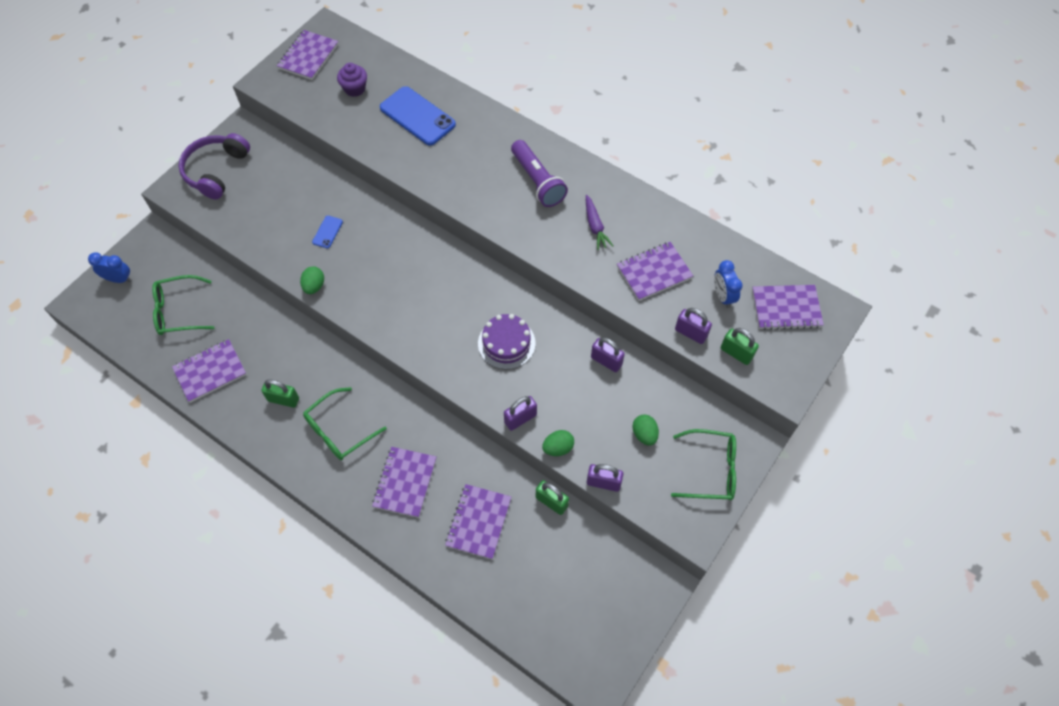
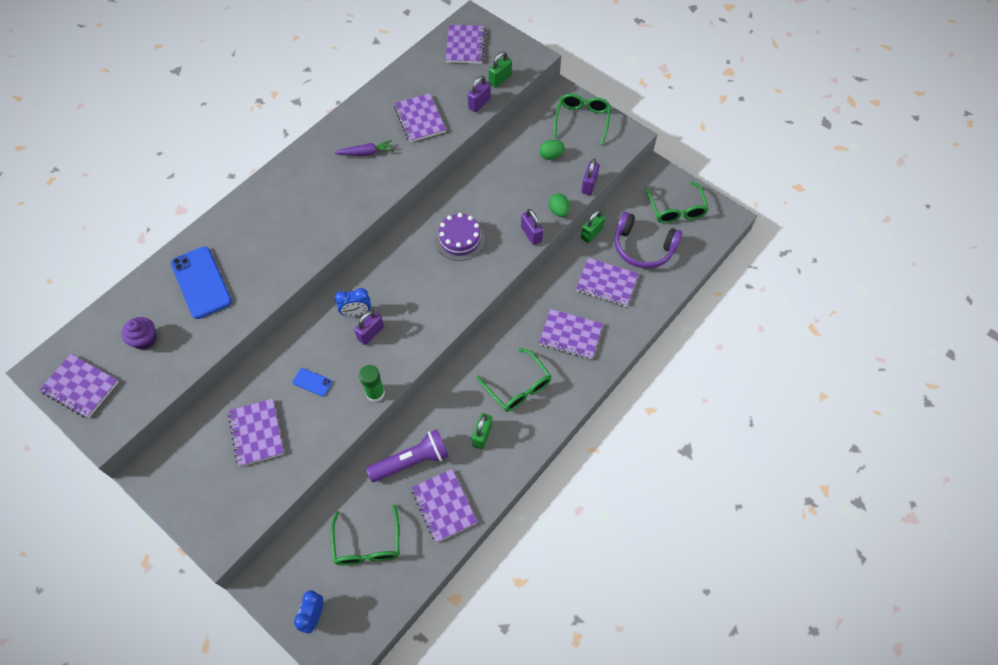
camera: 85 degrees left, 0 degrees up
purple headphones [178,133,250,199] -> purple headphones moved to [615,212,682,268]
green egg [300,266,324,294] -> green glue stick [359,365,385,402]
blue phone [380,86,456,146] -> blue phone turned 75 degrees counterclockwise [171,246,232,319]
purple flashlight [511,140,568,207] -> purple flashlight moved to [366,429,449,482]
purple padlock [591,337,625,372] -> purple padlock moved to [354,310,384,345]
blue clock [714,260,742,308] -> blue clock moved to [335,288,371,317]
none -> purple notebook [228,398,284,467]
none -> green glasses [646,182,708,223]

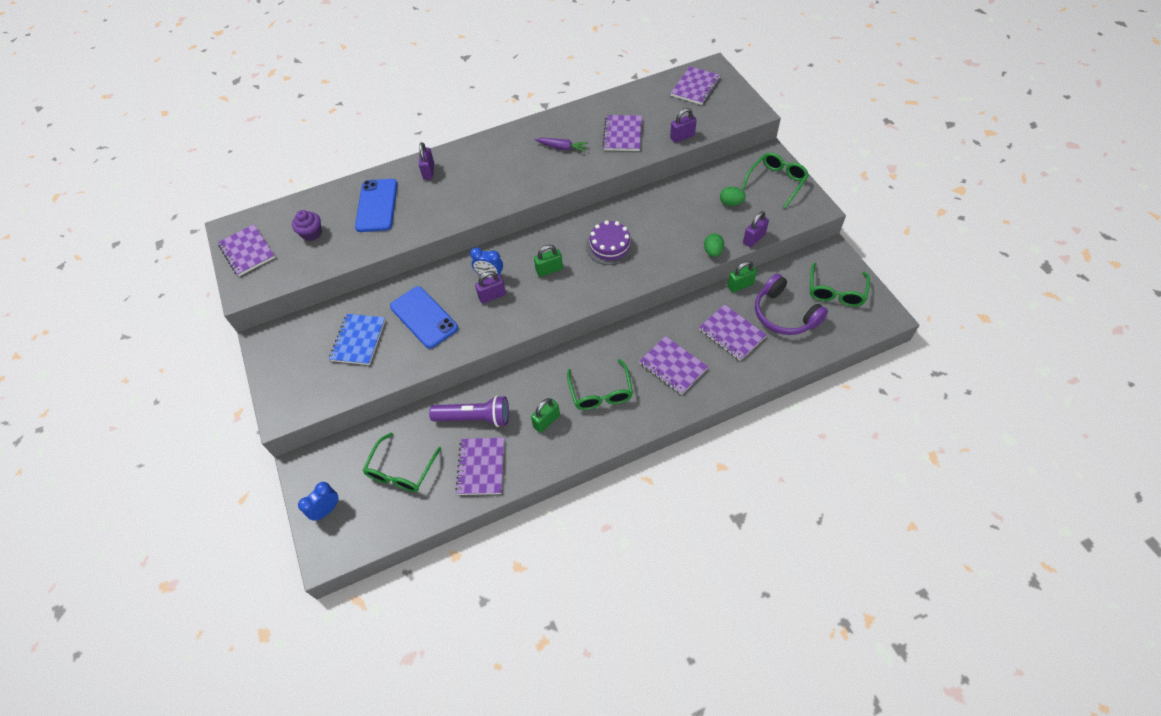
camera: 30 degrees right, 5 degrees down
purple notebook [228,398,284,467] -> blue notebook [329,314,386,365]
blue phone [293,368,332,396] -> blue phone [390,286,458,349], size x2.14
green glue stick [359,365,385,402] -> none
green padlock [489,51,512,88] -> green padlock moved to [534,245,563,277]
purple padlock [521,209,543,245] -> purple padlock moved to [419,142,434,180]

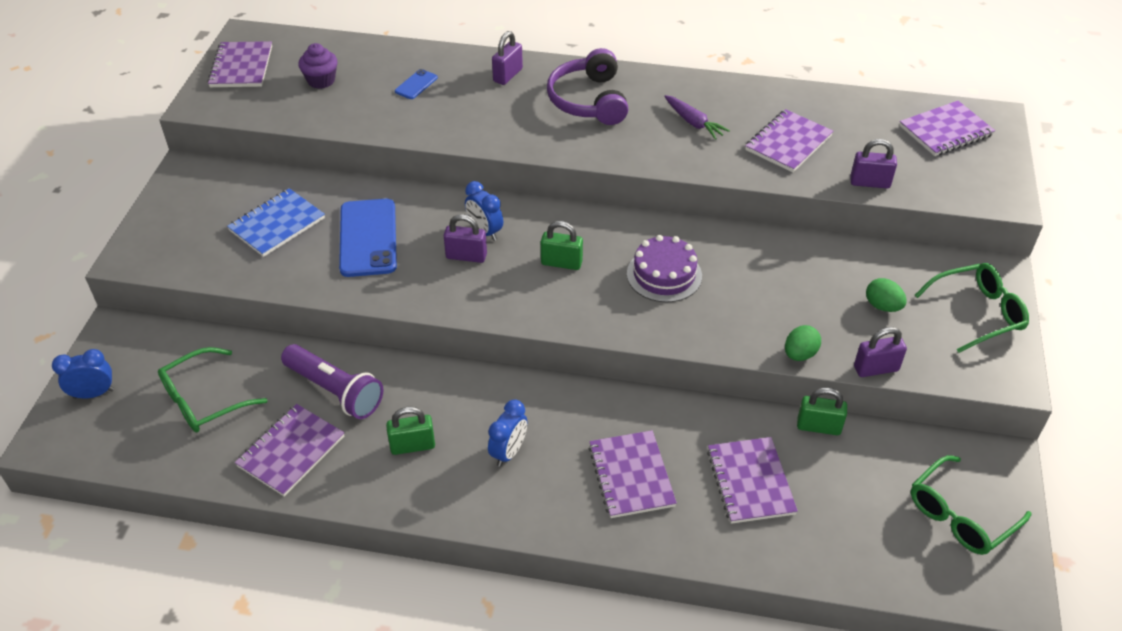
camera: 30 degrees right, 10 degrees down
blue phone [355,179,398,232] -> blue phone [395,69,438,99], size x0.47
green glasses [567,359,633,410] -> blue clock [488,400,527,467]
purple headphones [755,274,828,335] -> purple headphones moved to [547,48,629,125]

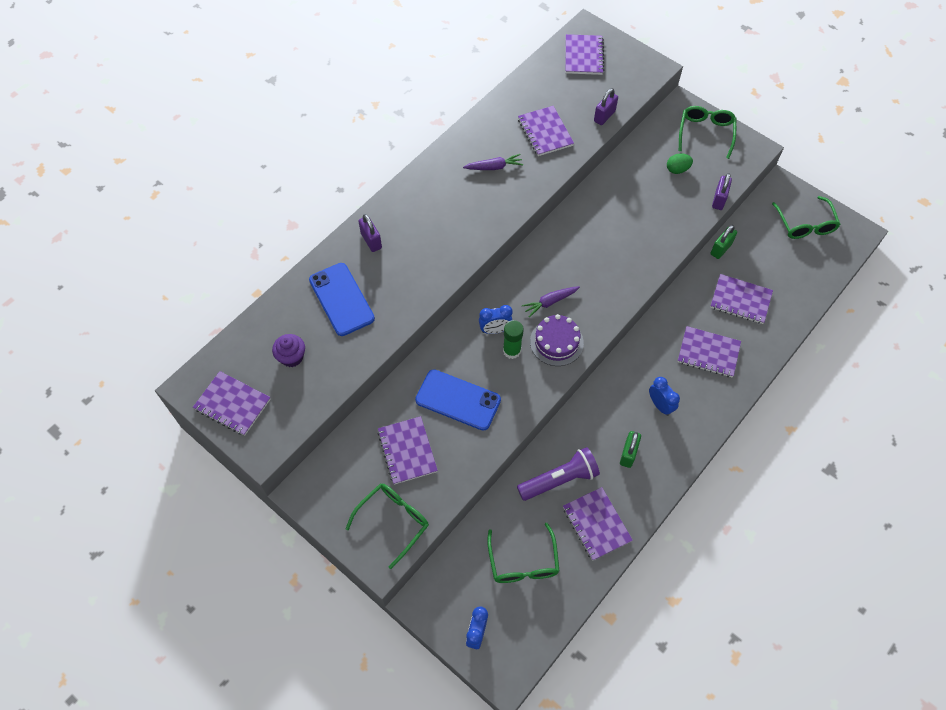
camera: 60 degrees left, 15 degrees up
blue notebook [227,188,325,257] -> purple notebook [378,416,438,485]
blue phone [395,69,438,99] -> blue phone [309,263,375,336], size x2.14
purple padlock [444,214,487,263] -> green glue stick [503,320,524,359]
green padlock [541,221,583,270] -> purple carrot [522,286,580,317]
purple headphones [547,48,629,125] -> none
purple cake [627,235,702,302] -> purple cake moved to [530,314,584,366]
green egg [785,325,821,361] -> none
none -> green glasses [346,484,429,569]

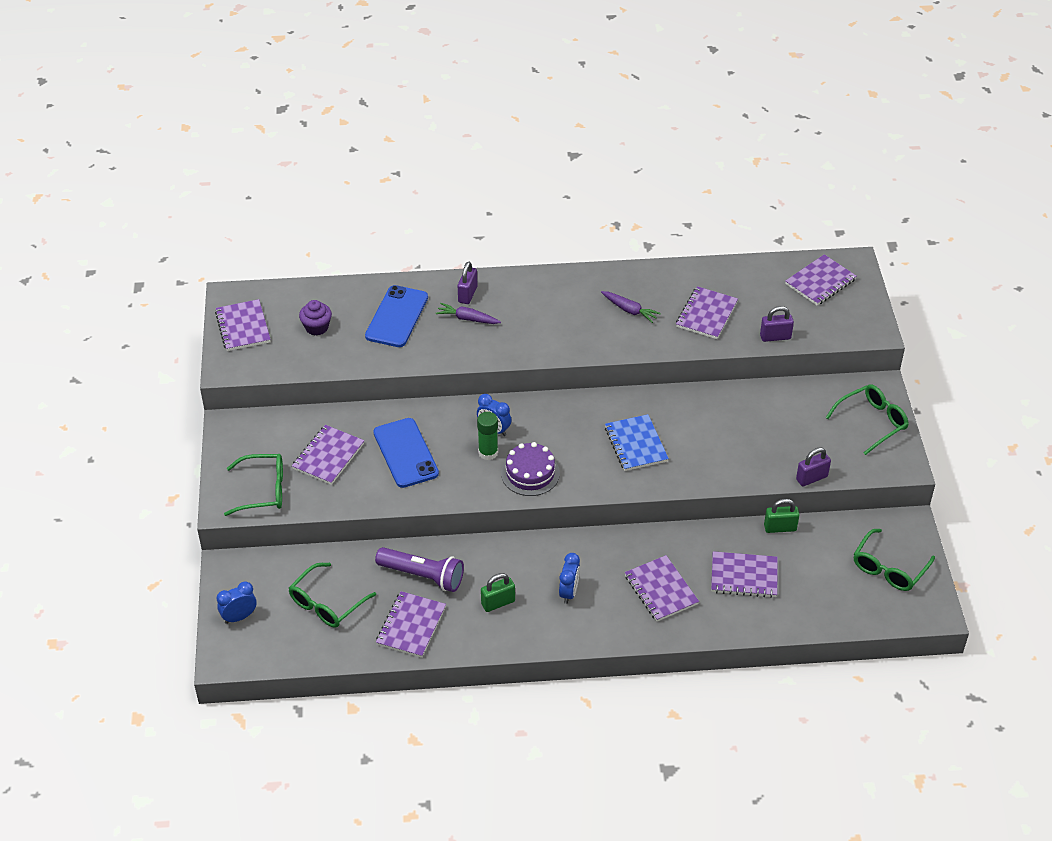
camera: 45 degrees right, 15 degrees down
purple carrot [522,286,580,317] -> purple carrot moved to [436,303,501,324]
green egg [667,153,693,174] -> none
purple notebook [710,274,773,324] -> purple notebook turned 60 degrees counterclockwise [711,551,778,598]
none -> blue notebook [605,414,669,471]

